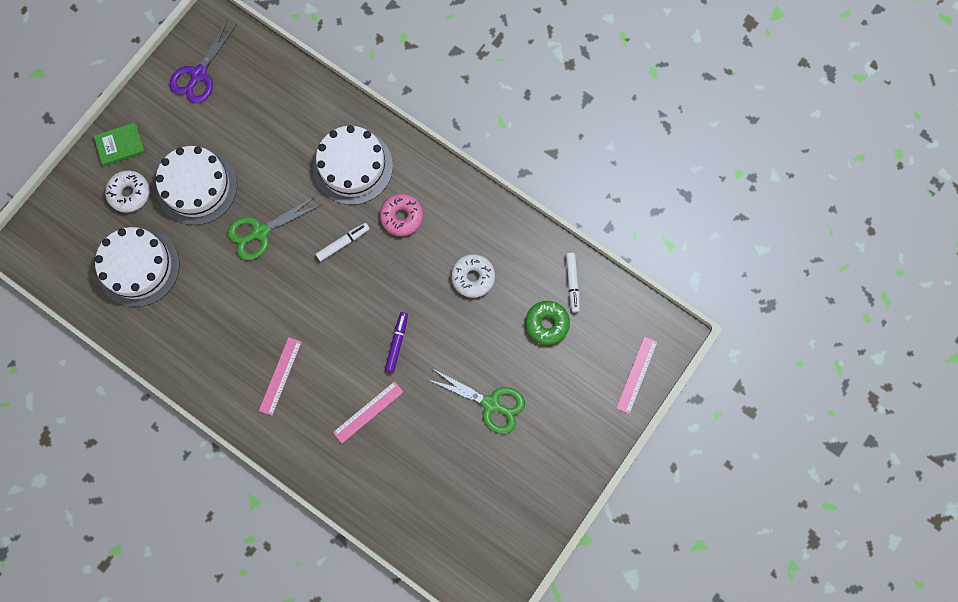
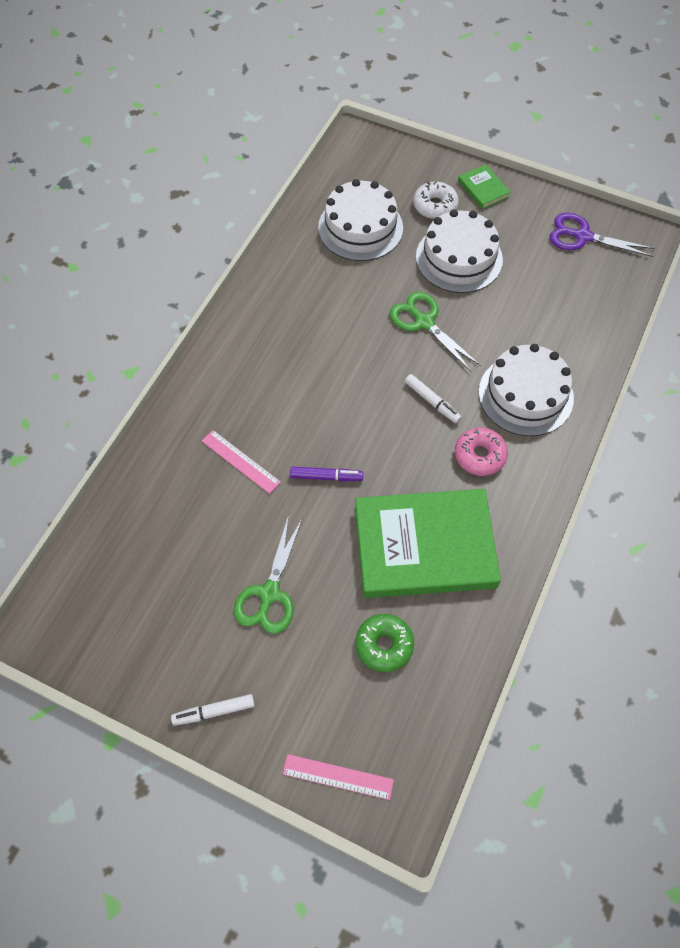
camera: 80 degrees right, 15 degrees down
pink ruler [259,337,302,416] -> none
white donut [451,254,495,298] -> green book [355,489,501,598]
white marker [566,253,580,313] -> white marker moved to [171,694,255,726]

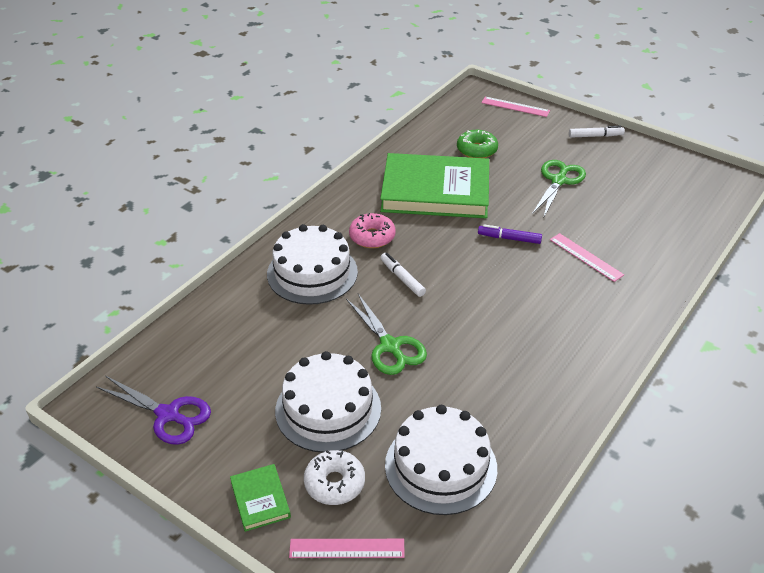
camera: 170 degrees left, 20 degrees down
none -> pink ruler [289,539,405,558]

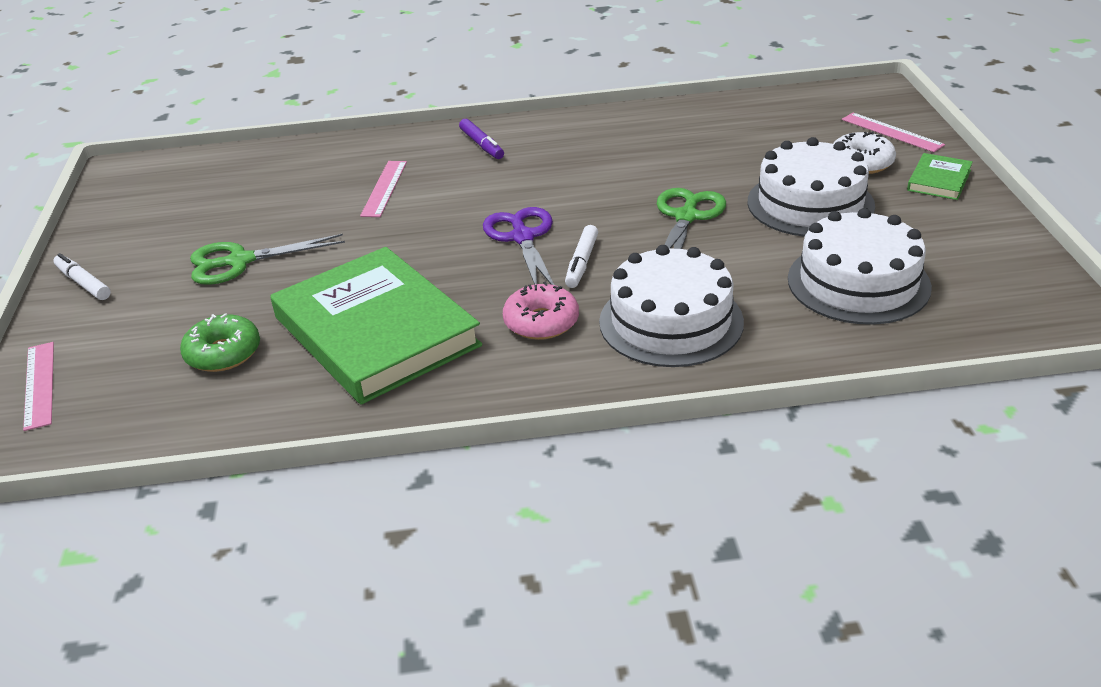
camera: 130 degrees left, 5 degrees down
purple scissors [96,376,211,445] -> purple scissors moved to [483,207,554,285]
white cake [385,405,497,515] -> white cake moved to [788,208,932,325]
purple marker [478,224,542,244] -> purple marker moved to [459,119,504,159]

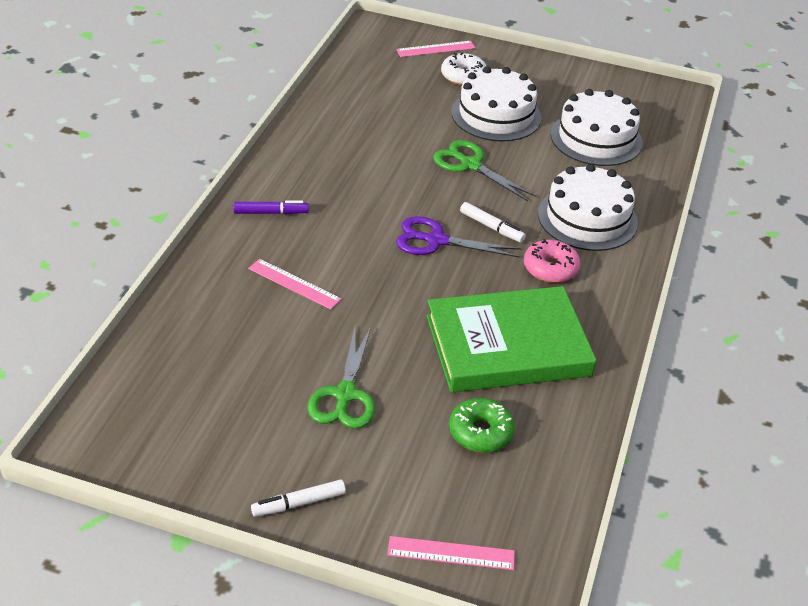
camera: 70 degrees left, 5 degrees up
green book [907,153,973,200] -> none

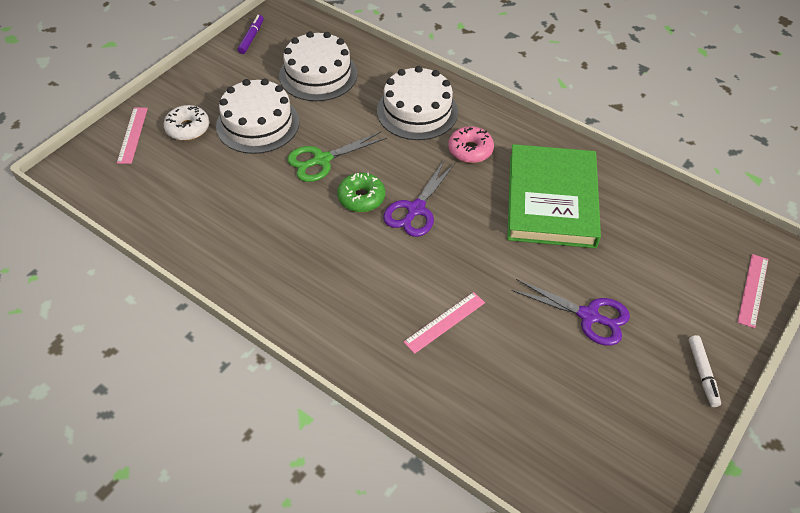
camera: 70 degrees left, 10 degrees up
purple marker [233,201,309,214] -> purple marker moved to [238,15,264,54]
green scissors [307,327,375,429] -> purple scissors [511,279,630,346]
green donut [449,398,515,453] -> green donut moved to [337,172,385,212]
white marker [460,202,526,242] -> none

